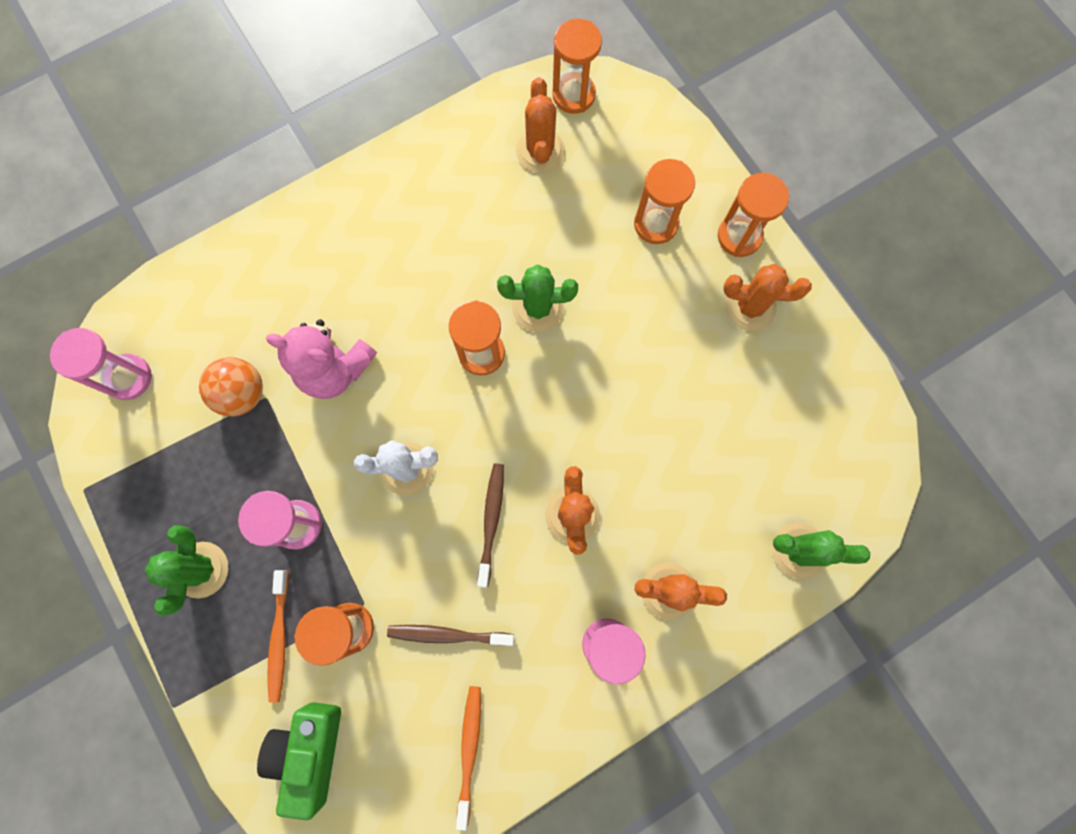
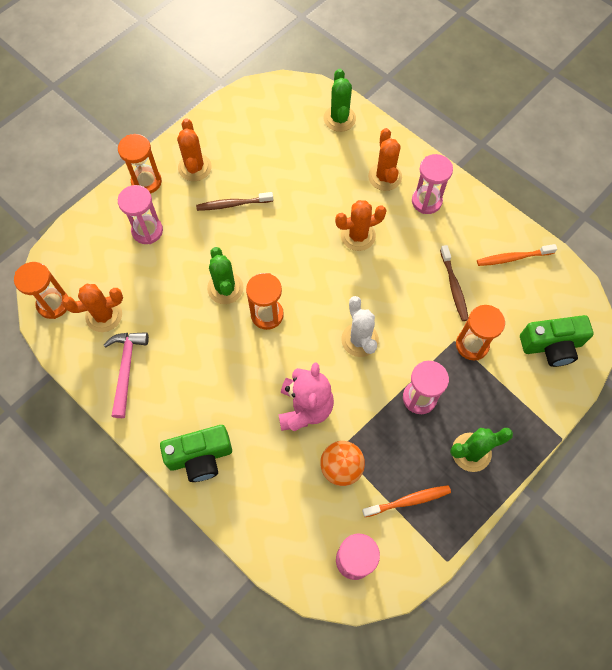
camera: 105 degrees left, 10 degrees down
orange toothbrush [267,570,288,703] -> orange toothbrush moved to [362,485,451,517]
brown toothbrush [477,463,504,588] -> brown toothbrush moved to [196,192,273,211]
orange hourglass [634,159,695,244] -> pink hourglass [118,185,163,244]
none -> pink hammer [104,332,149,418]
none -> green camera [160,425,232,482]

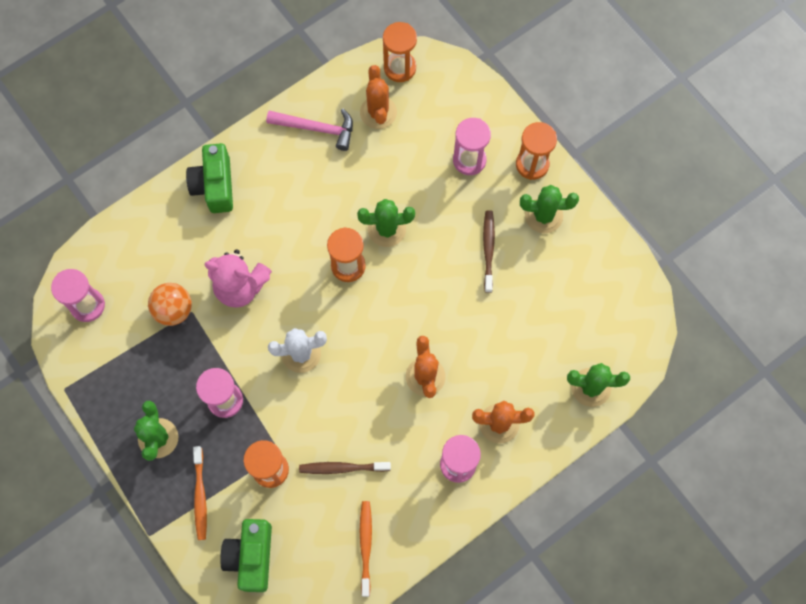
camera: 100 degrees right, 5 degrees up
orange cactus [177,118,212,181] -> green cactus [520,185,579,233]
orange toothbrush [362,485,451,517] -> orange toothbrush moved to [193,446,207,540]

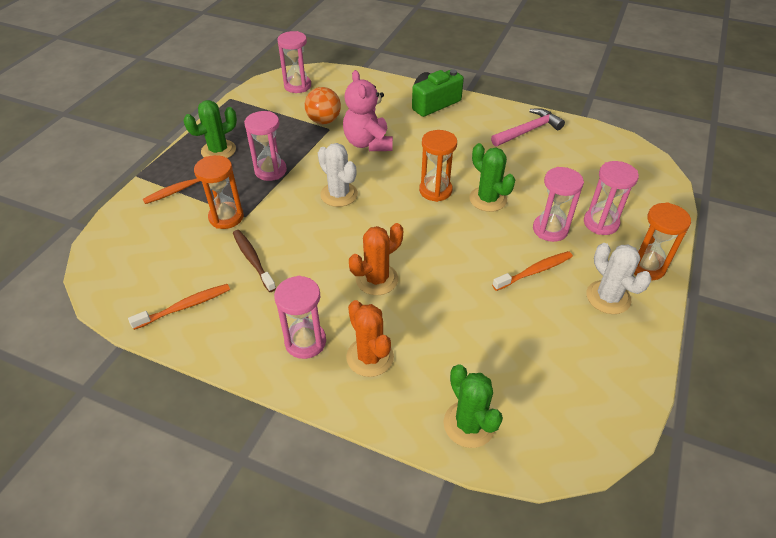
camera: 60 degrees right, 25 degrees down
green camera [220,519,272,592] -> none
pink hammer [266,109,353,151] -> pink hammer turned 105 degrees counterclockwise [491,108,565,147]
orange cactus [360,65,397,129] -> none
orange hourglass [383,22,417,82] -> none
brown toothbrush [483,210,495,293] -> orange toothbrush [492,251,573,291]
green cactus [520,185,579,233] -> white cactus [586,243,652,314]
none -> pink hourglass [533,167,584,242]

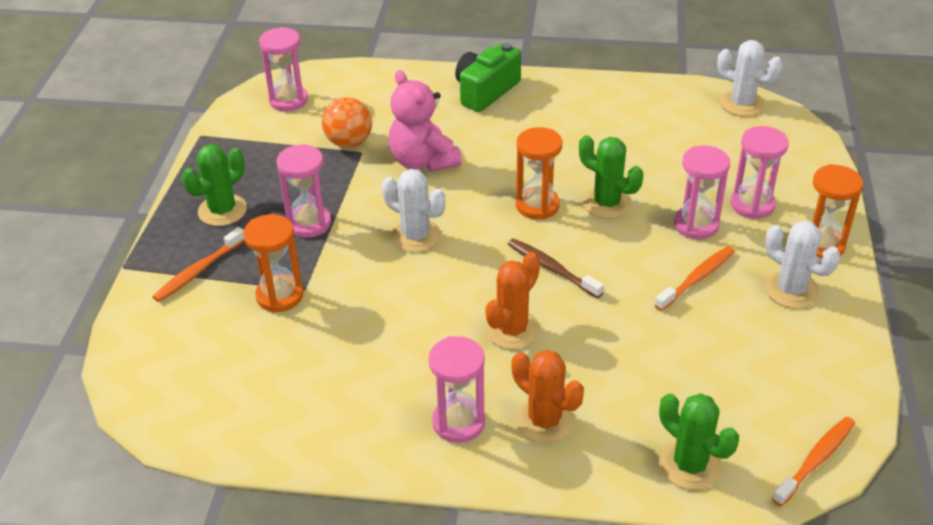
camera: 15 degrees left, 5 degrees down
orange toothbrush [128,284,230,330] -> orange toothbrush moved to [772,417,855,506]
brown toothbrush [233,230,276,292] -> brown toothbrush moved to [508,238,604,298]
pink hammer [491,108,565,147] -> none
none -> white cactus [717,40,783,116]

